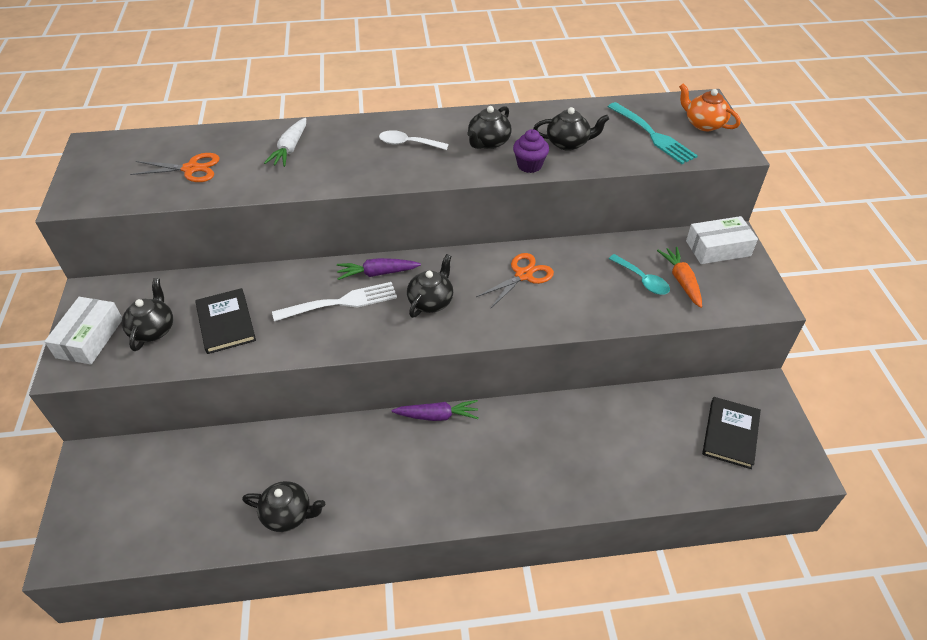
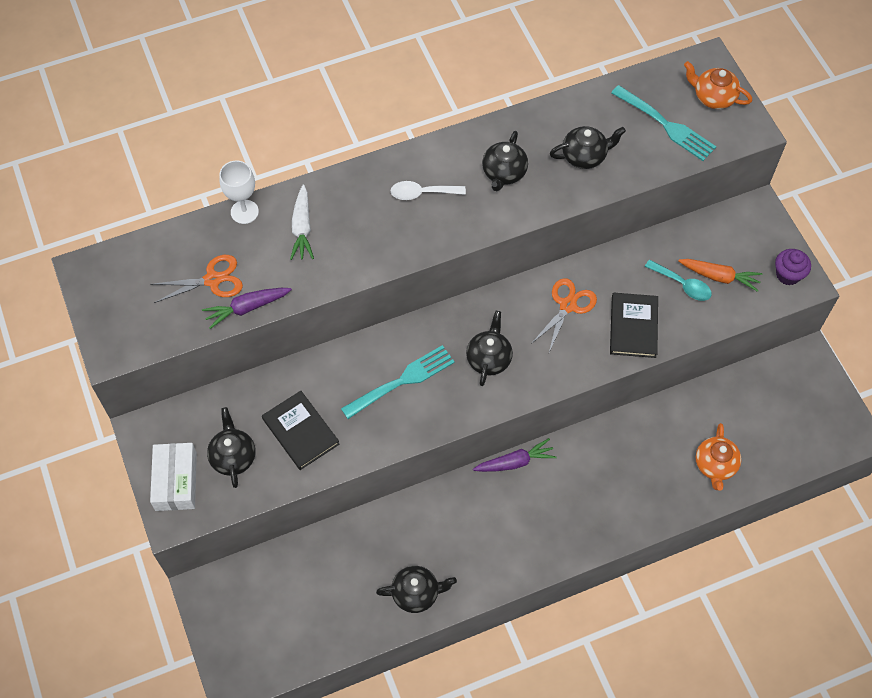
camera: 15 degrees left, 15 degrees up
white fork [272,282,397,322] -> turquoise fork [341,345,455,419]
purple carrot [337,258,421,280] -> purple carrot moved to [202,288,292,329]
purple cupcake [513,129,549,173] -> purple cupcake moved to [775,249,811,285]
orange carrot [657,247,702,308] -> orange carrot turned 135 degrees clockwise [678,259,762,292]
white box [686,216,758,264] -> none
black book [702,397,761,469] -> black book moved to [610,293,658,358]
none -> white goblet [219,161,259,224]
none -> orange teapot [696,423,741,491]

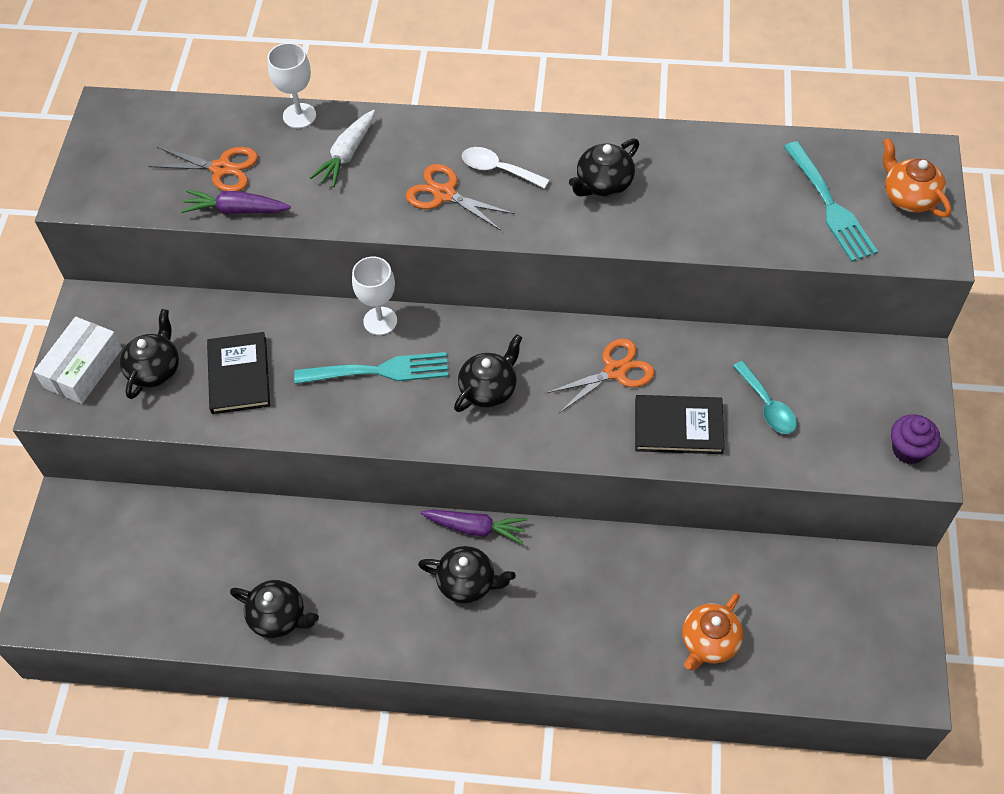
camera: 30 degrees right, 5 degrees down
black teapot [550,126,626,169] -> black teapot moved to [418,546,516,604]
black book [610,293,658,358] -> black book turned 60 degrees clockwise [635,395,725,454]
orange carrot [678,259,762,292] -> none
none -> white goblet [352,257,397,335]
none -> orange scissors [406,164,515,230]

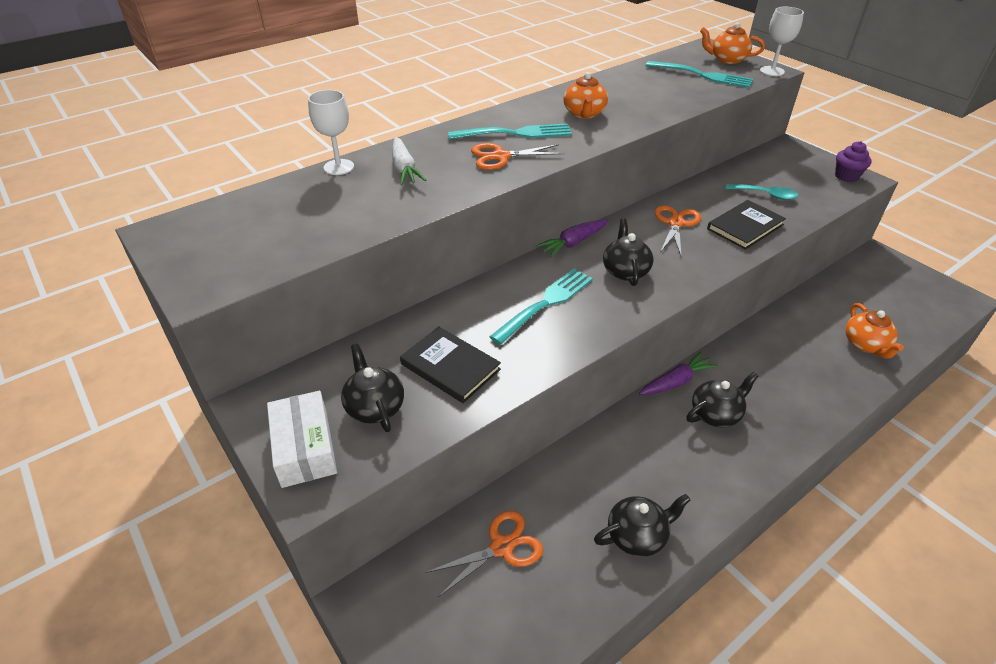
camera: 45 degrees left, 15 degrees down
orange scissors [148,147,258,191] -> orange scissors moved to [425,511,543,597]
purple carrot [181,190,291,214] -> purple carrot moved to [536,220,608,257]
white goblet [352,257,397,335] -> white goblet moved to [760,7,804,76]
white spoon [462,147,550,189] -> turquoise fork [448,123,572,140]
black teapot [569,138,639,197] -> orange teapot [563,72,608,119]

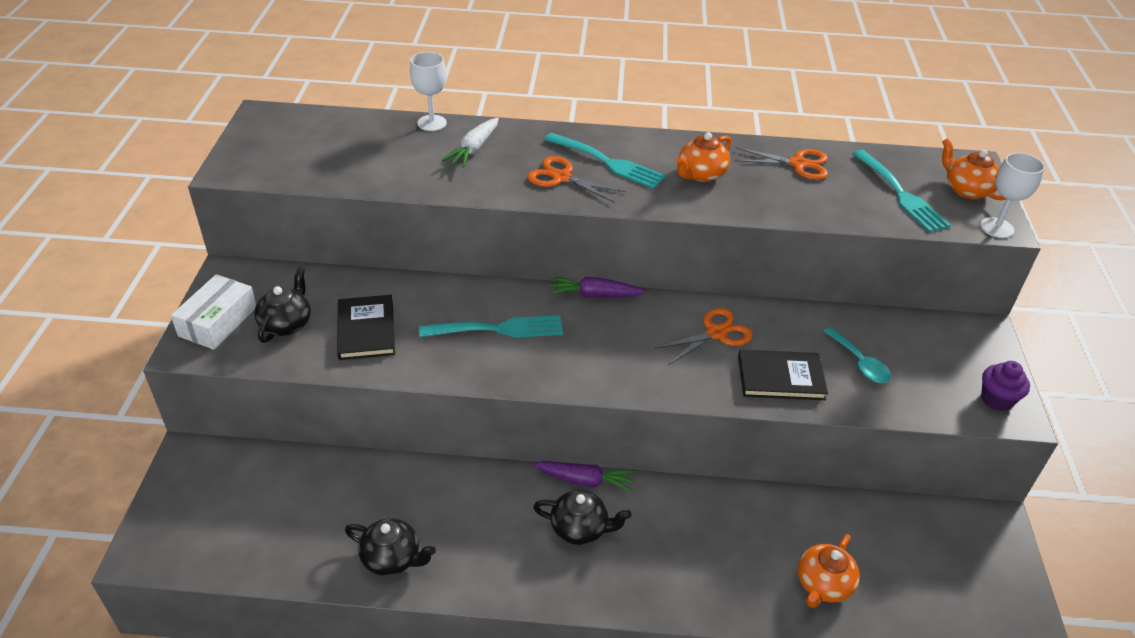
camera: 40 degrees right, 0 degrees up
orange scissors [425,511,543,597] -> orange scissors moved to [734,147,828,180]
black teapot [603,219,654,286] -> none

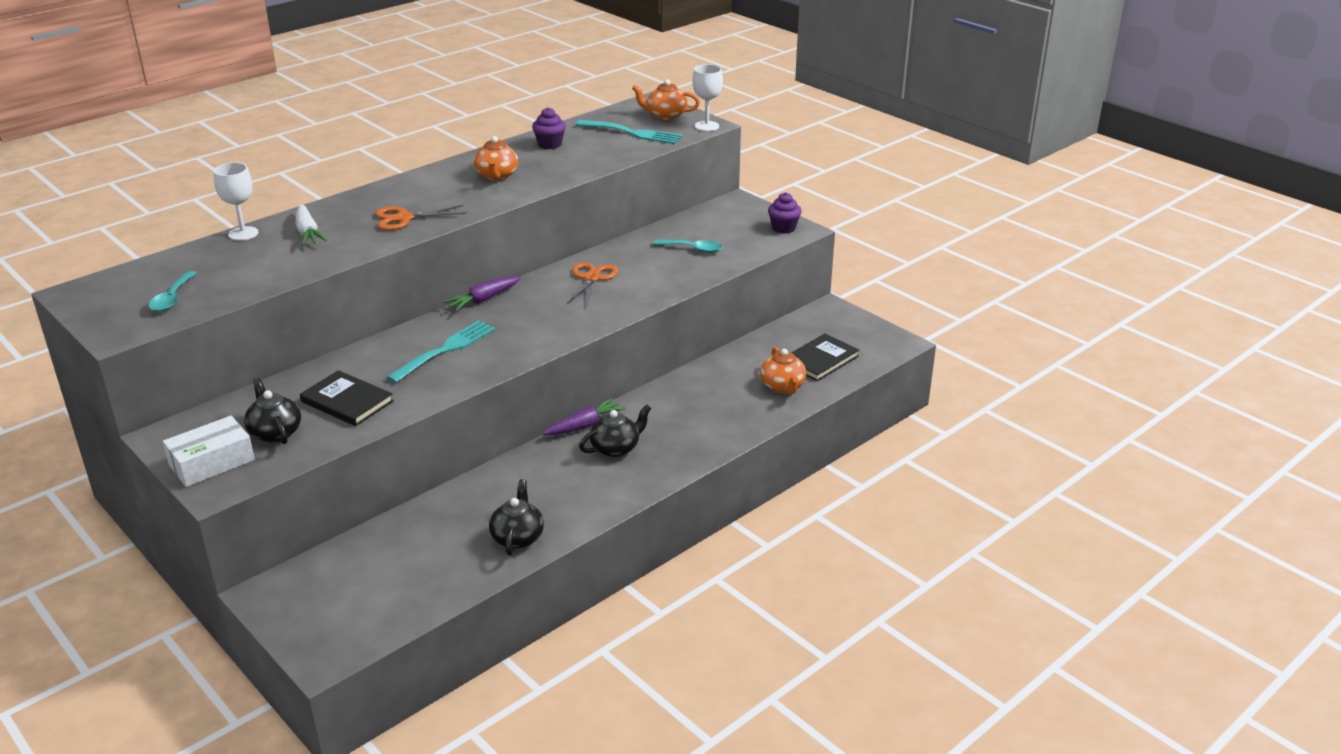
camera: 45 degrees left, 10 degrees down
white box [171,274,256,350] -> white box turned 75 degrees clockwise [163,416,255,487]
black teapot [345,518,436,576] -> black teapot turned 60 degrees counterclockwise [489,479,544,555]
turquoise fork [544,133,666,189] -> none
orange scissors [734,147,828,180] -> purple cupcake [532,107,566,149]
black book [738,350,828,400] -> black book moved to [791,333,859,381]
none -> turquoise spoon [148,271,197,312]

